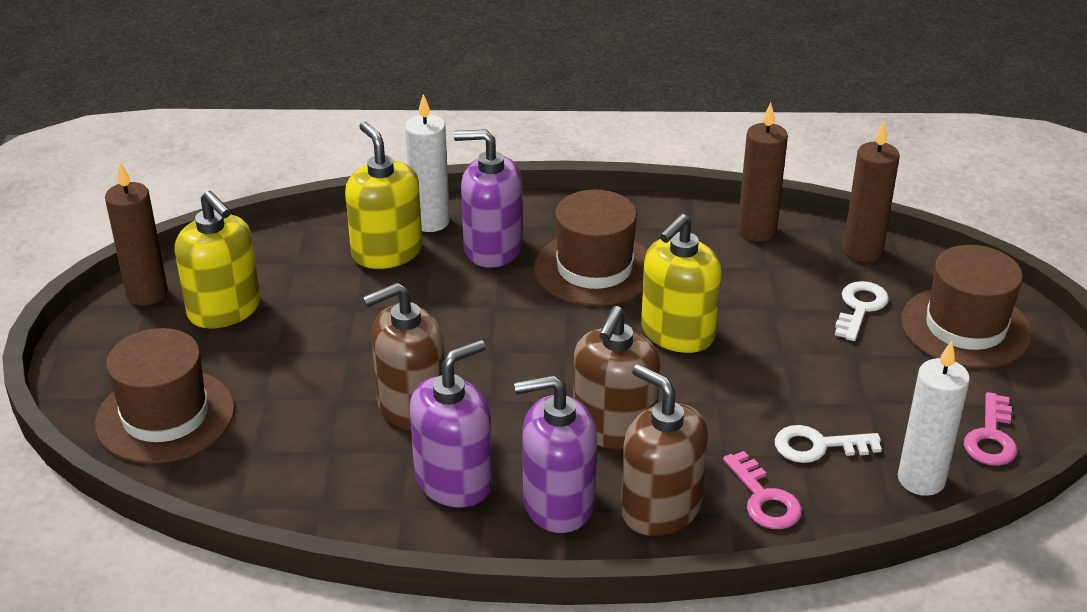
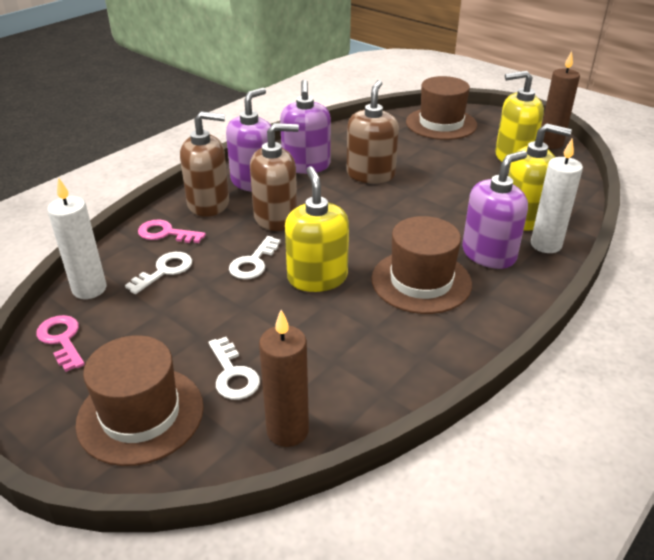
camera: 130 degrees right, 0 degrees up
brown soap dispenser [573,306,660,450] -> brown soap dispenser turned 105 degrees clockwise [250,123,299,231]
brown candle [738,103,788,241] -> none
none -> white key [229,236,281,279]

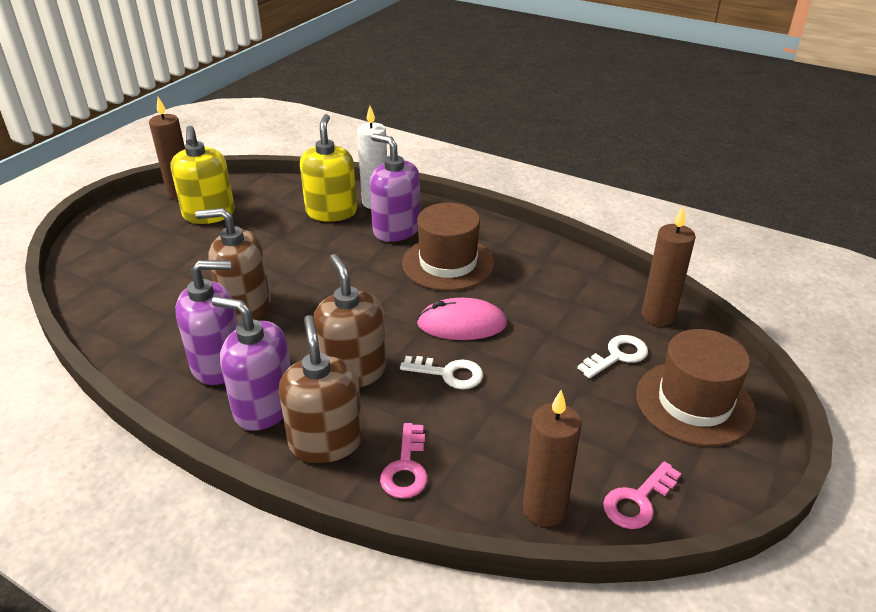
camera: 100 degrees left, 0 degrees up
white candle [47,177,106,299] -> brown candle [523,390,582,527]
white key [125,252,192,294] -> none
yellow soap dispenser [285,166,349,292] -> pink mouse [417,298,507,340]
brown hat [406,76,477,140] -> none

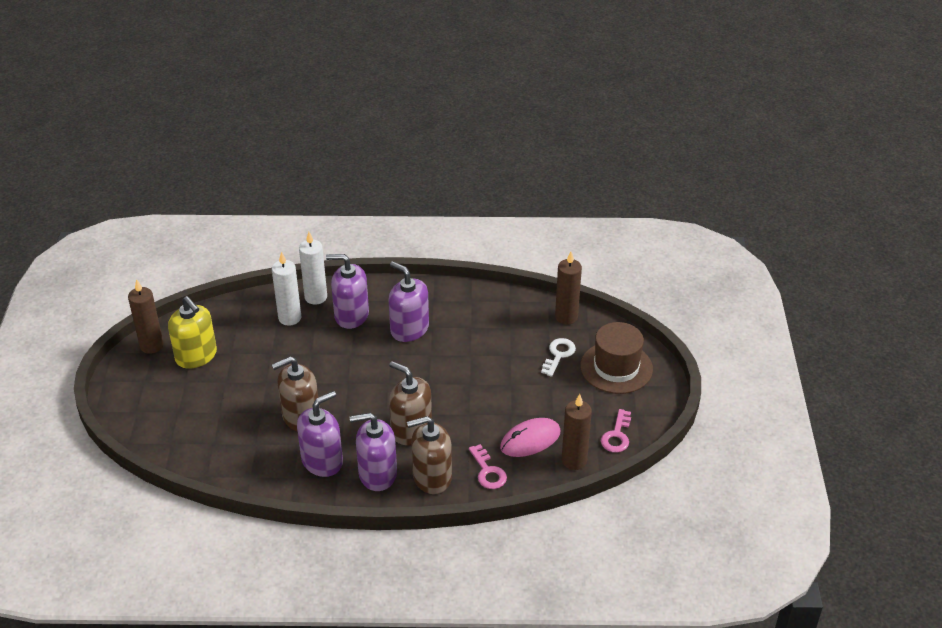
camera: 30 degrees left, 5 degrees up
brown soap dispenser [279,315,363,463] -> brown soap dispenser turned 60 degrees counterclockwise [407,416,452,494]
yellow soap dispenser [300,114,357,222] -> white candle [272,251,301,326]
white key [400,356,483,389] -> none
brown hat [402,203,494,291] -> purple soap dispenser [388,261,429,342]
pink mouse [417,298,507,340] -> pink mouse moved to [500,418,561,457]

